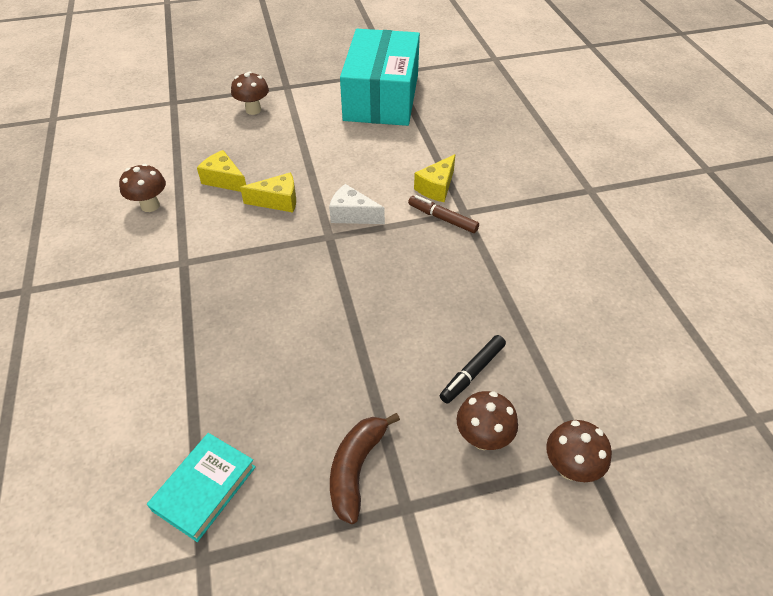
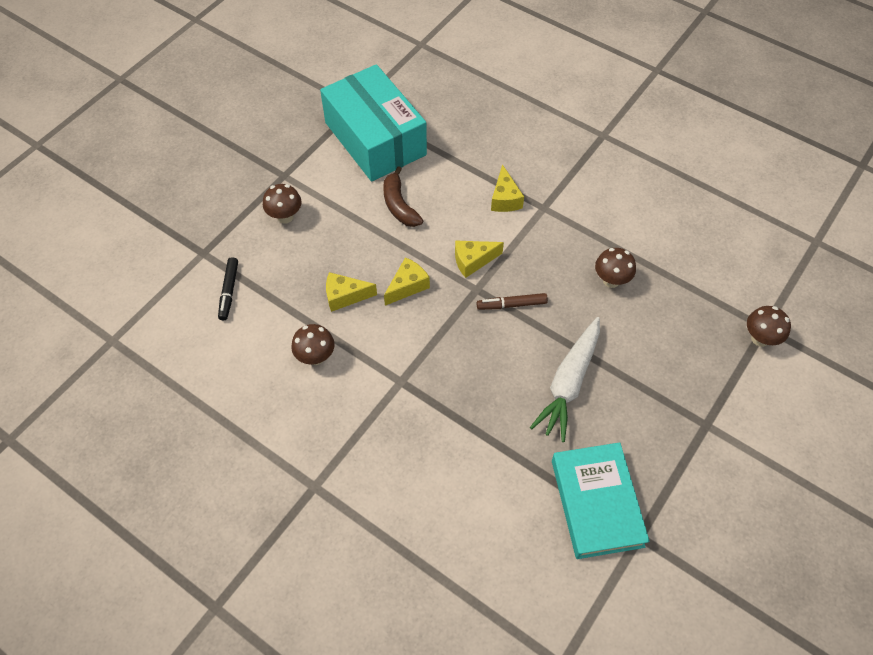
camera: 40 degrees left, 10 degrees up
turquoise book [147,433,256,542] -> turquoise book [552,442,650,559], size x1.57
white cheese [329,184,385,224] -> yellow cheese [455,240,504,278]
brown banana [330,413,400,524] -> brown banana moved to [383,166,423,227]
brown marker [408,195,479,233] -> brown marker moved to [477,293,548,310]
black marker [440,335,506,403] -> black marker moved to [218,257,238,320]
brown mushroom [457,391,518,450] -> brown mushroom moved to [595,248,636,288]
none -> white carrot [530,317,600,442]

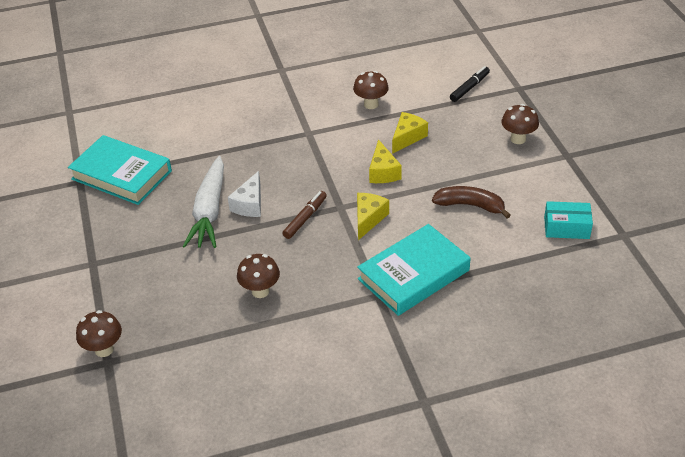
camera: 130 degrees right, 15 degrees down
black marker [218,257,238,320] -> black marker turned 90 degrees clockwise [450,66,490,102]
turquoise box [320,64,427,182] -> turquoise box [544,201,593,239], size x0.41
yellow cheese [491,164,524,212] -> turquoise book [357,224,470,316]
white carrot [530,317,600,442] -> white carrot turned 150 degrees counterclockwise [183,156,224,248]
none -> white cheese [228,171,261,217]

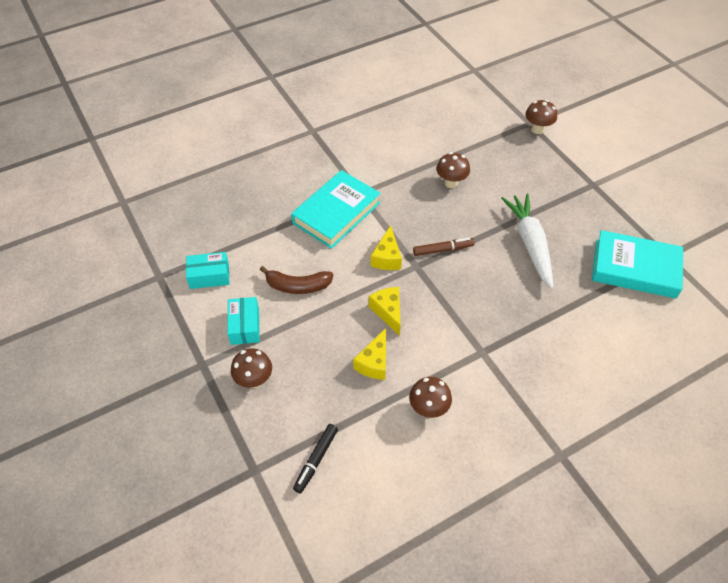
camera: 165 degrees right, 10 degrees up
white cheese [228,171,261,217] -> none
brown marker [282,191,327,239] -> brown marker turned 120 degrees counterclockwise [413,238,475,256]
none -> turquoise box [227,297,260,345]

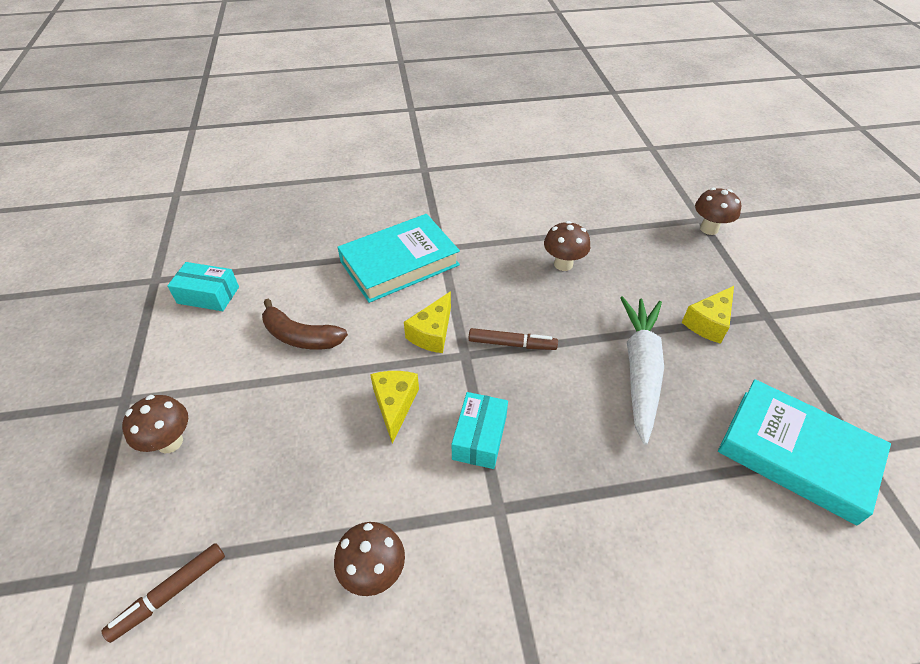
camera: 20 degrees right, 5 degrees down
turquoise box [227,297,260,345] -> turquoise box moved to [452,392,508,469]
black marker [293,424,338,493] -> brown marker [101,543,225,643]
yellow cheese [353,328,386,380] -> yellow cheese moved to [682,286,734,344]

